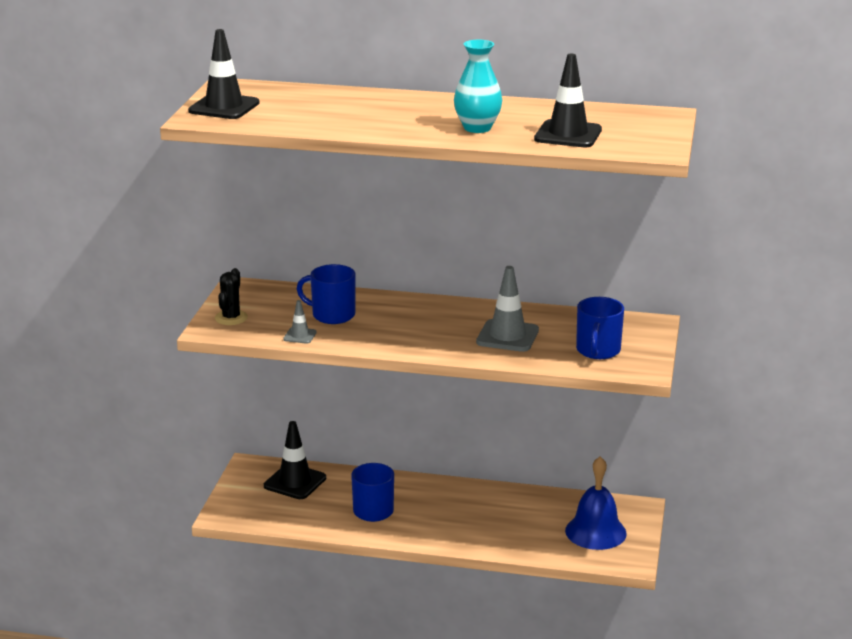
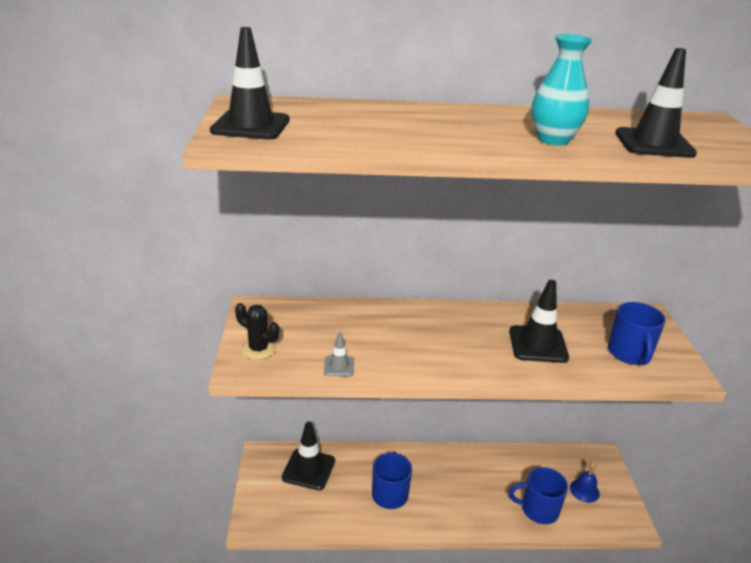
camera: 15 degrees left, 5 degrees up
black cactus [215,268,248,325] -> black cactus turned 60 degrees counterclockwise [235,303,279,360]
blue mug [297,264,355,324] -> blue mug moved to [509,467,568,524]
grey traffic cone [476,266,539,352] -> black traffic cone [509,280,569,363]
blue bell [565,456,627,550] -> blue bell [570,461,600,503], size x0.55

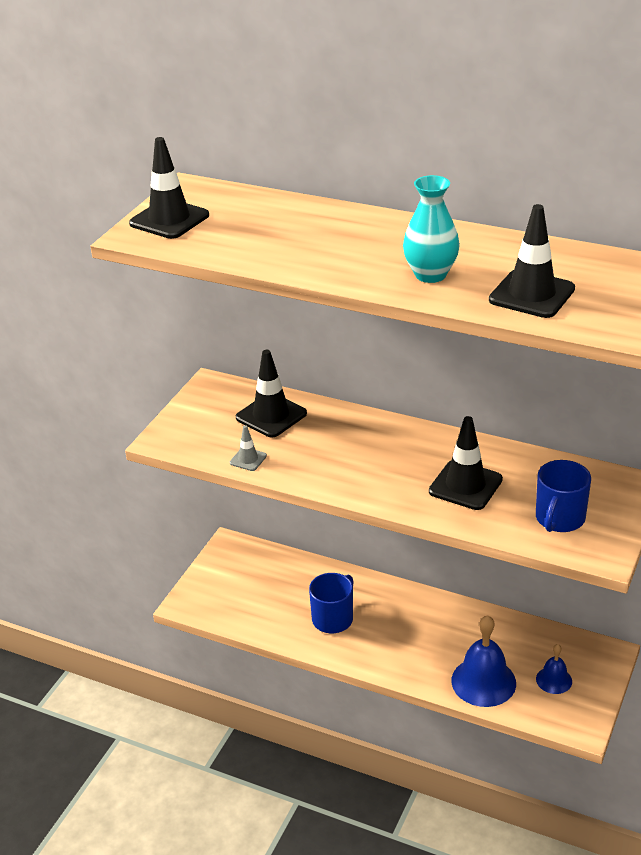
camera: 30 degrees right, 5 degrees up
black cactus [235,303,279,360] -> none
black traffic cone [282,422,335,490] -> black traffic cone moved to [236,350,307,437]
blue mug [509,467,568,524] -> blue bell [451,615,516,707]

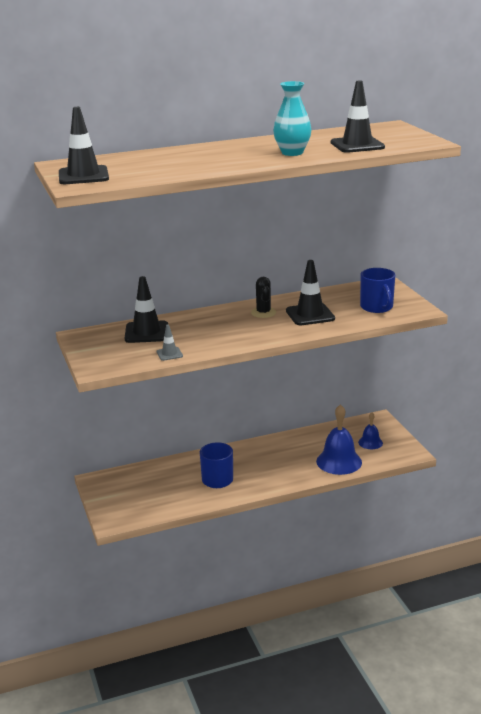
camera: 45 degrees left, 10 degrees down
none -> black cactus [251,277,276,318]

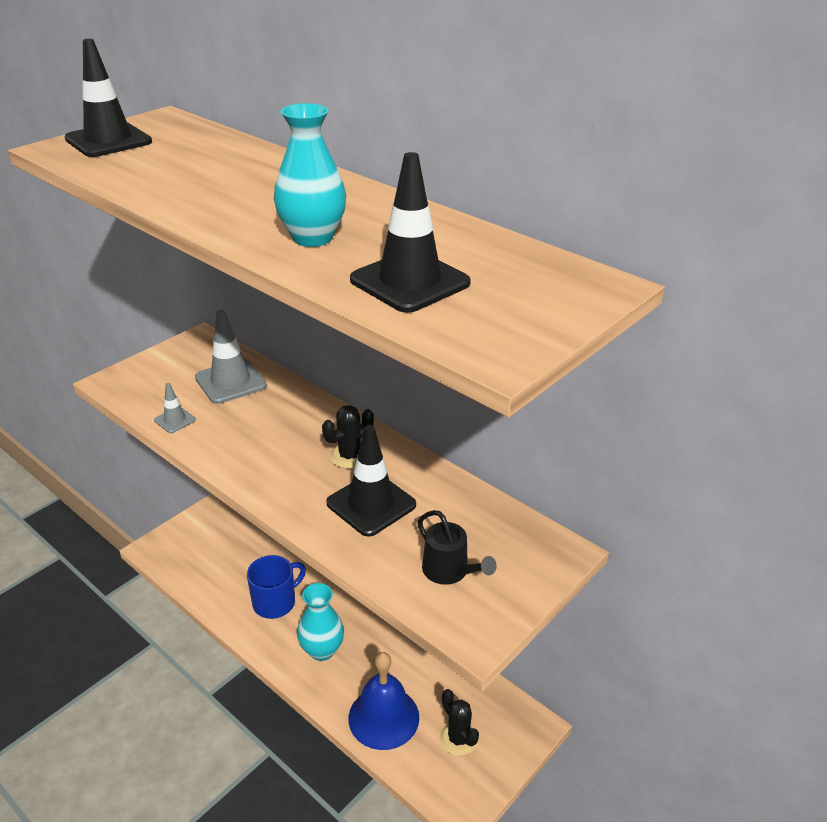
camera: 60 degrees right, 10 degrees up
black traffic cone [125,276,168,343] -> grey traffic cone [195,309,267,404]
blue bell [358,412,383,449] -> black cactus [439,689,479,756]
blue mug [360,268,395,313] -> black watering can [418,510,497,585]
none -> turquoise vase [297,583,344,661]

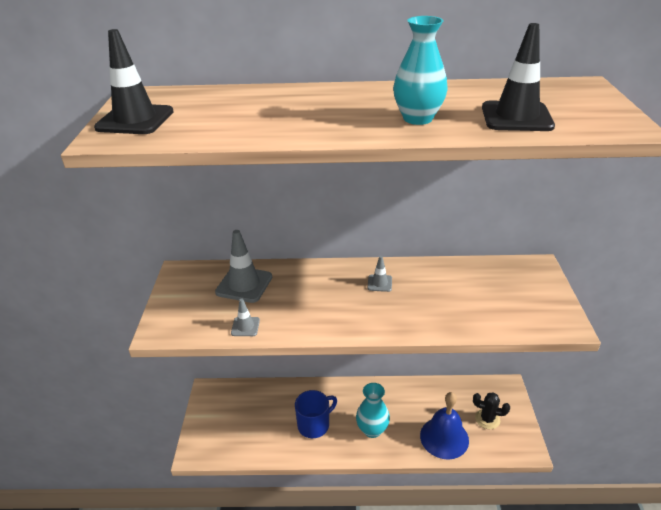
camera: 40 degrees left, 0 degrees up
blue mug [247,555,306,619] -> blue mug turned 45 degrees clockwise [295,390,337,438]
black cactus [322,405,374,469] -> grey traffic cone [368,256,392,292]
black traffic cone [326,425,416,537] -> none
black watering can [418,510,497,585] -> none

